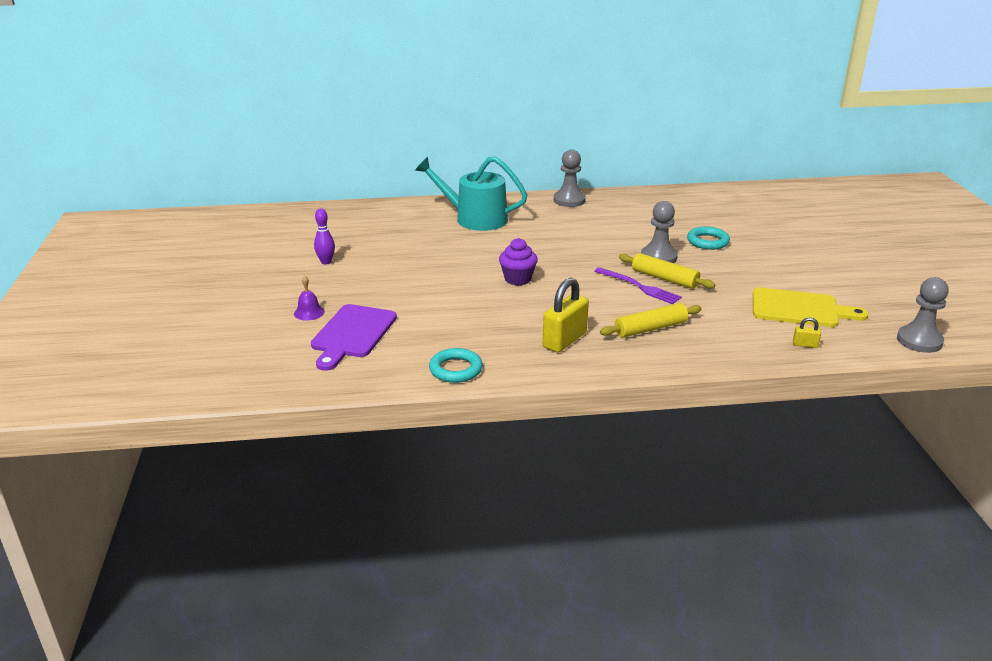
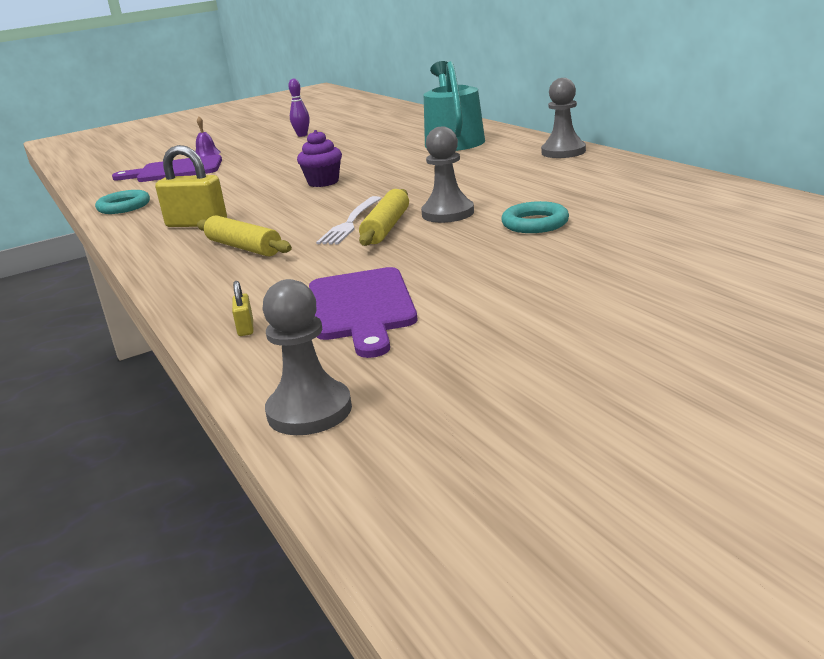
camera: 70 degrees right, 5 degrees down
purple fork [594,267,682,304] -> white fork [316,196,381,245]
yellow cutting board [753,287,869,327] -> purple cutting board [309,267,418,358]

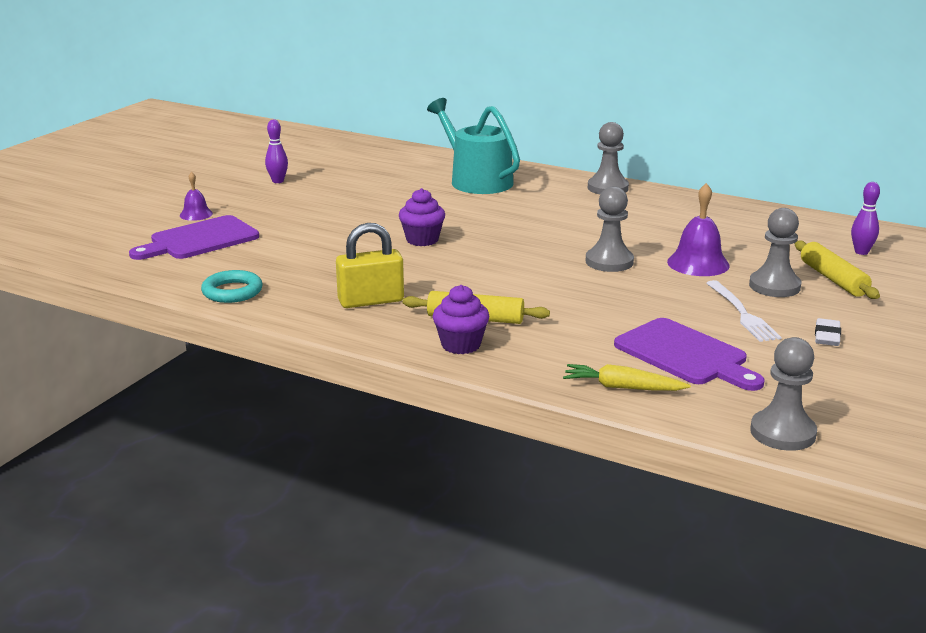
camera: 35 degrees left, 0 degrees up
yellow padlock [232,281,254,336] -> yellow carrot [563,364,691,391]
white fork [316,196,381,245] -> white fork moved to [706,280,782,342]
yellow rolling pin [359,189,409,246] -> yellow rolling pin moved to [795,240,880,299]
turquoise ring [501,201,569,233] -> purple bell [667,183,730,276]
none -> purple cupcake [433,285,490,354]
none -> grey pawn [749,208,801,297]
none -> white eraser [815,318,841,346]
none -> purple bowling pin [851,182,880,255]

